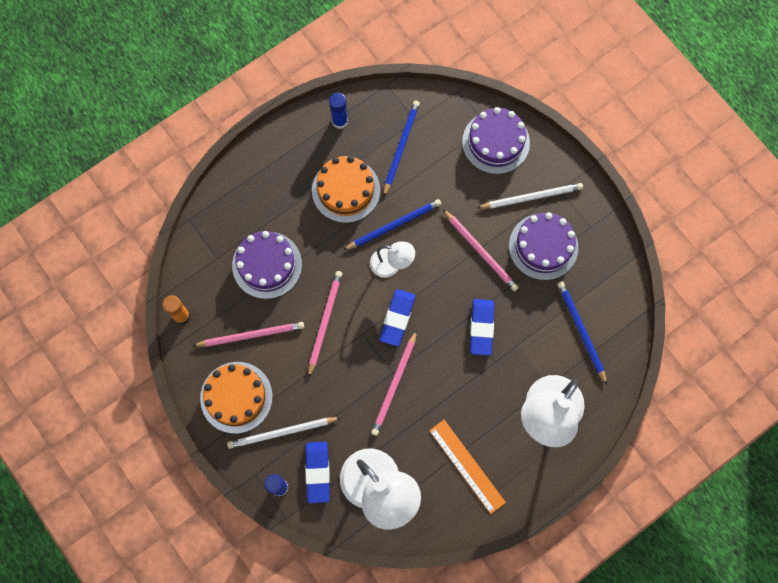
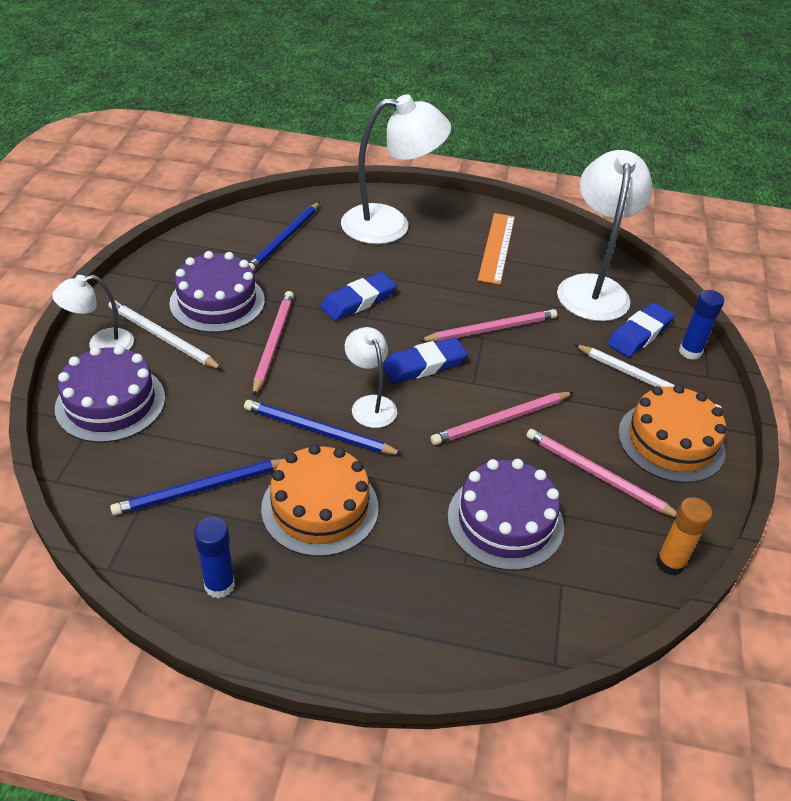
camera: 135 degrees left, 30 degrees down
none -> white lamp [52,275,134,350]

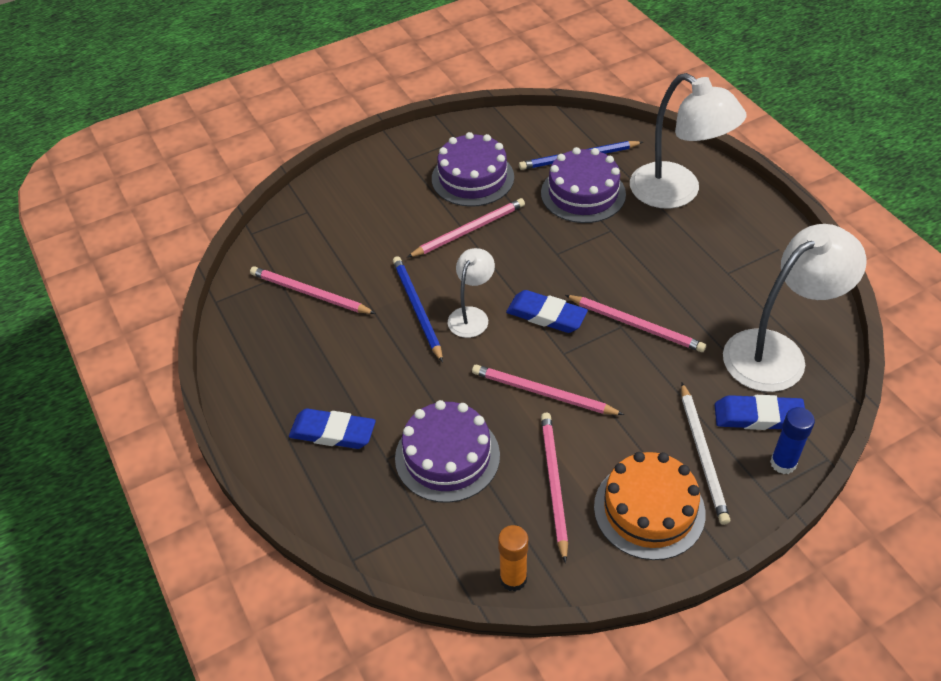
camera: 55 degrees right, 5 degrees up
white lamp [52,275,134,350] -> none
purple cake [55,345,165,443] -> purple cake moved to [541,147,626,223]
white pencil [109,300,223,370] -> none
blue pencil [110,459,284,516] -> pink pencil [250,267,376,314]
blue glue stick [194,517,235,598] -> none
orange cake [261,444,379,557] -> none
blue eraser [320,272,397,321] -> blue eraser moved to [289,408,376,449]
orange ruler [478,213,515,285] -> none

